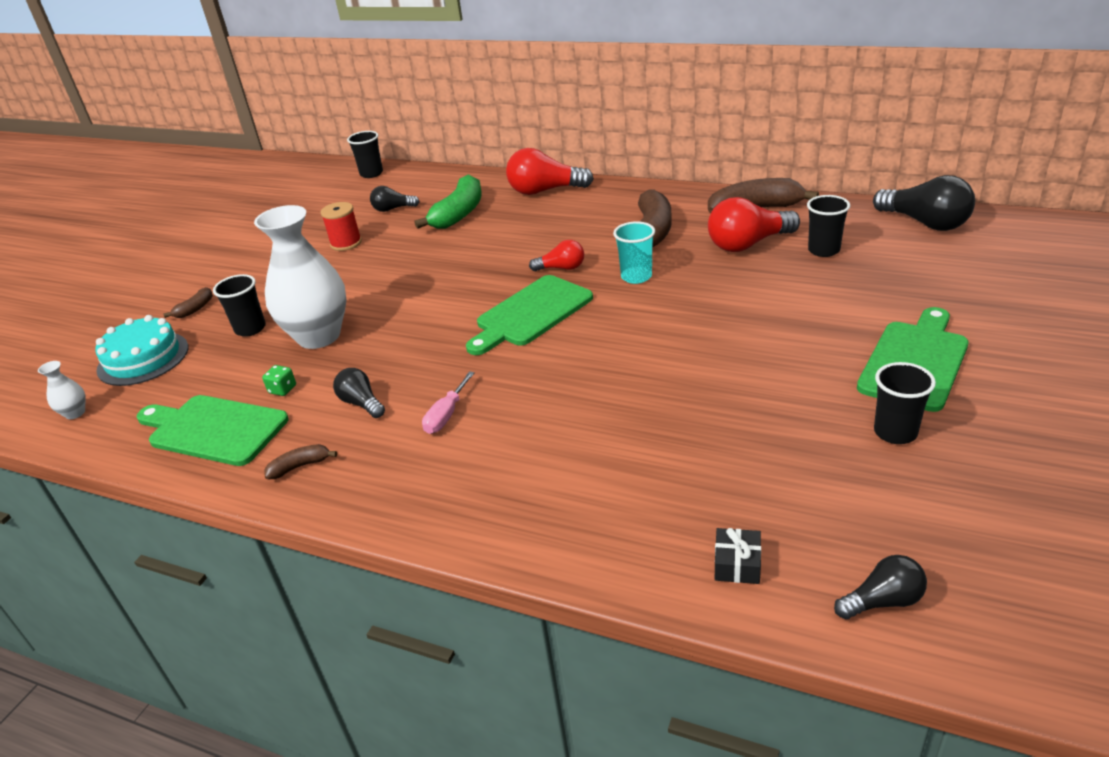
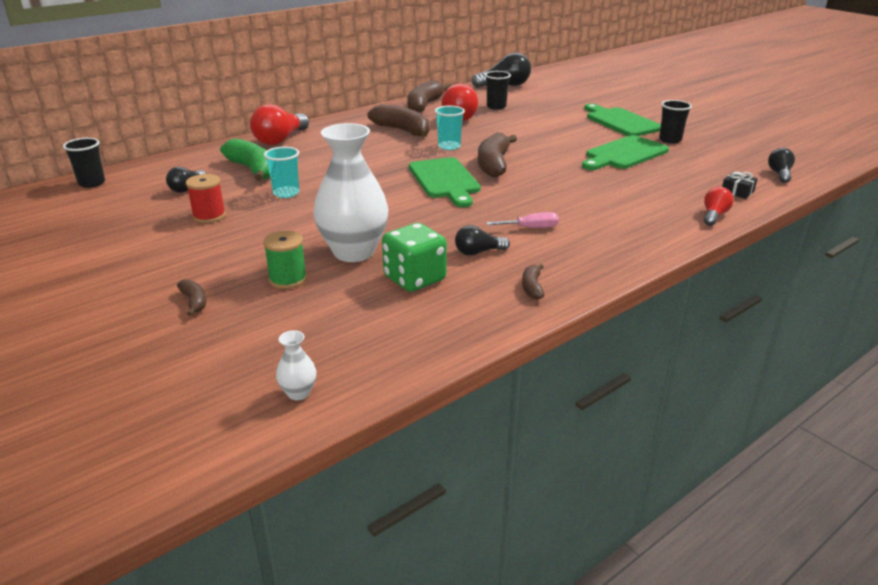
camera: 65 degrees left, 5 degrees down
turquoise cake [95,315,188,386] -> none
green cutting board [136,395,289,466] -> green cutting board moved to [582,135,669,170]
black cup [213,274,266,337] -> green spool [263,231,307,289]
green dice [262,365,296,396] -> green dice [382,223,447,292], size x2.35
pink screwdriver [422,371,475,434] -> pink screwdriver turned 60 degrees counterclockwise [486,212,559,228]
red light bulb [529,240,584,271] -> red light bulb moved to [704,187,734,226]
none -> turquoise cup [264,146,299,198]
none -> brown banana [478,132,517,177]

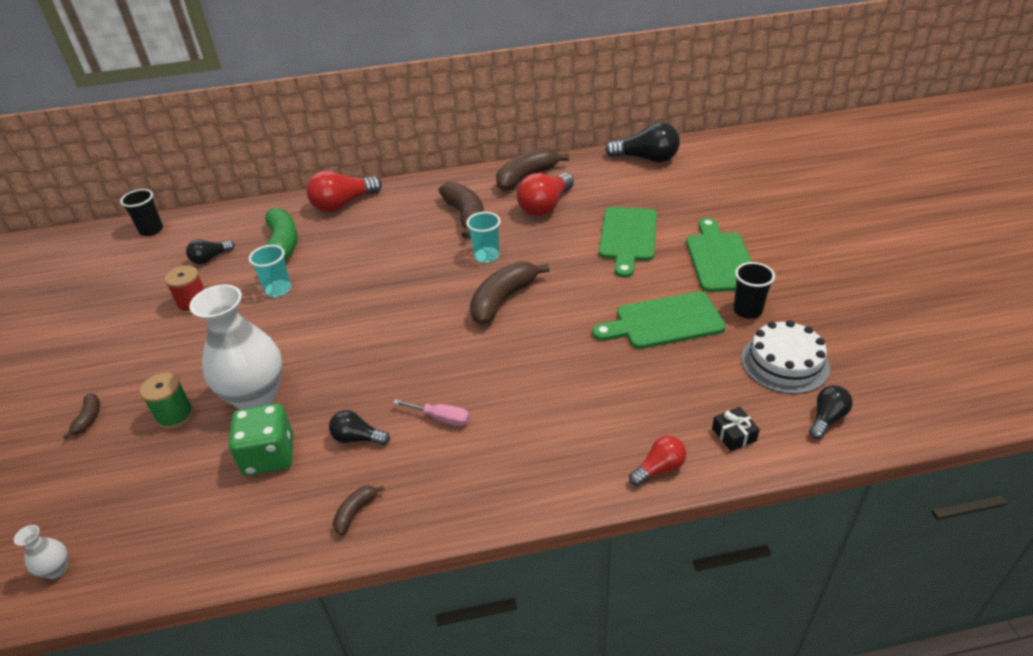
camera: 30 degrees right, 10 degrees up
green cutting board [409,157,481,207] -> green cutting board moved to [599,207,657,278]
black cup [485,71,511,110] -> none
none -> white cake [741,320,830,394]

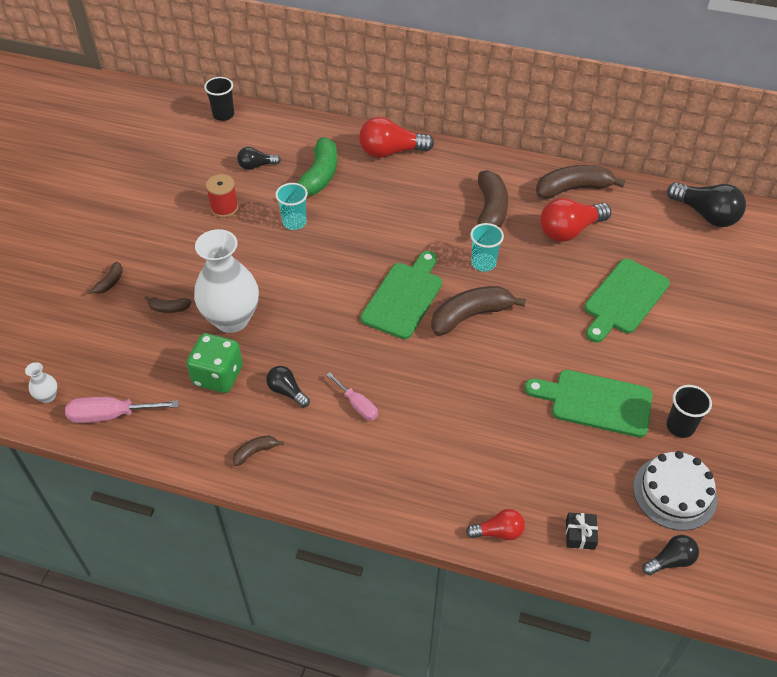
camera: 25 degrees right, 10 degrees up
green spool [140,373,194,429] -> brown banana [144,296,191,313]
green cutting board [686,218,752,292] -> green cutting board moved to [361,251,442,339]
none -> pink screwdriver [65,397,179,423]

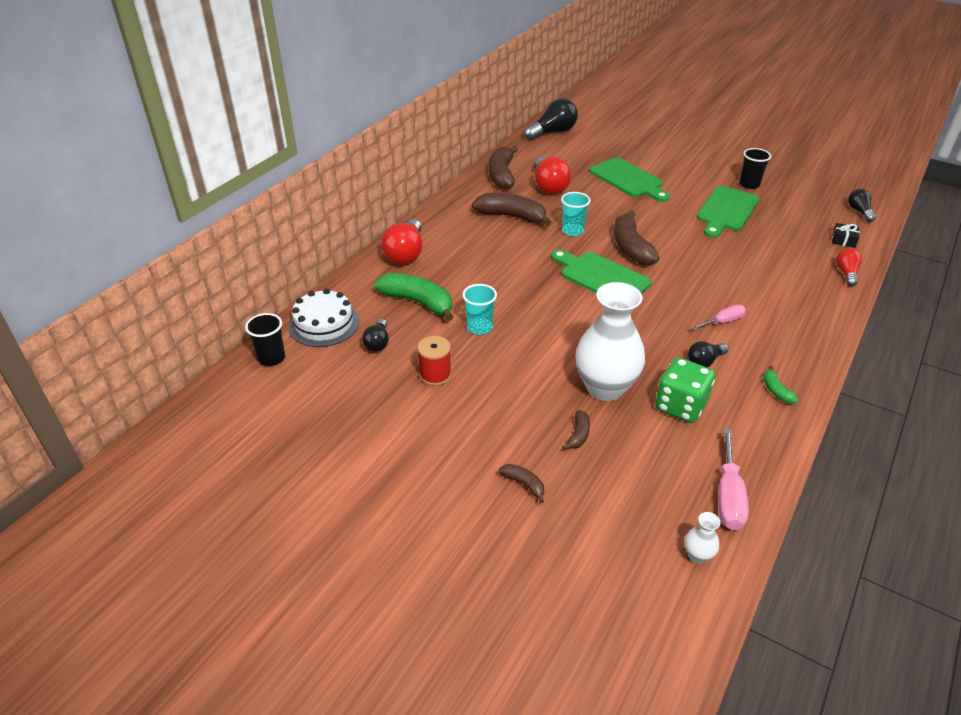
camera: 75 degrees left, 10 degrees down
brown banana [233,435,284,466] -> green banana [763,366,798,404]
white cake [633,451,717,531] -> white cake moved to [288,289,359,347]

